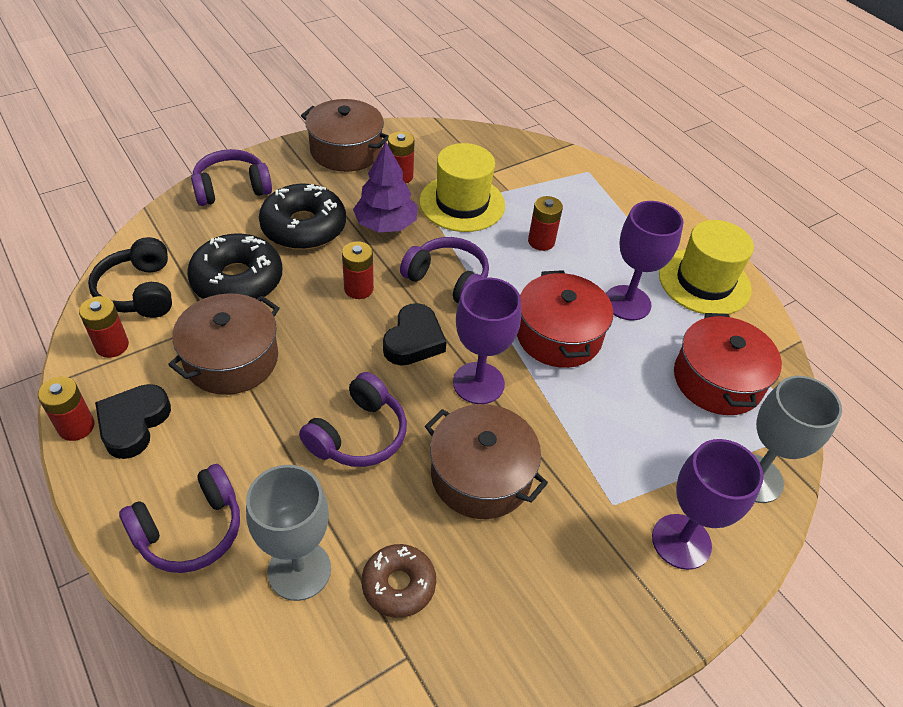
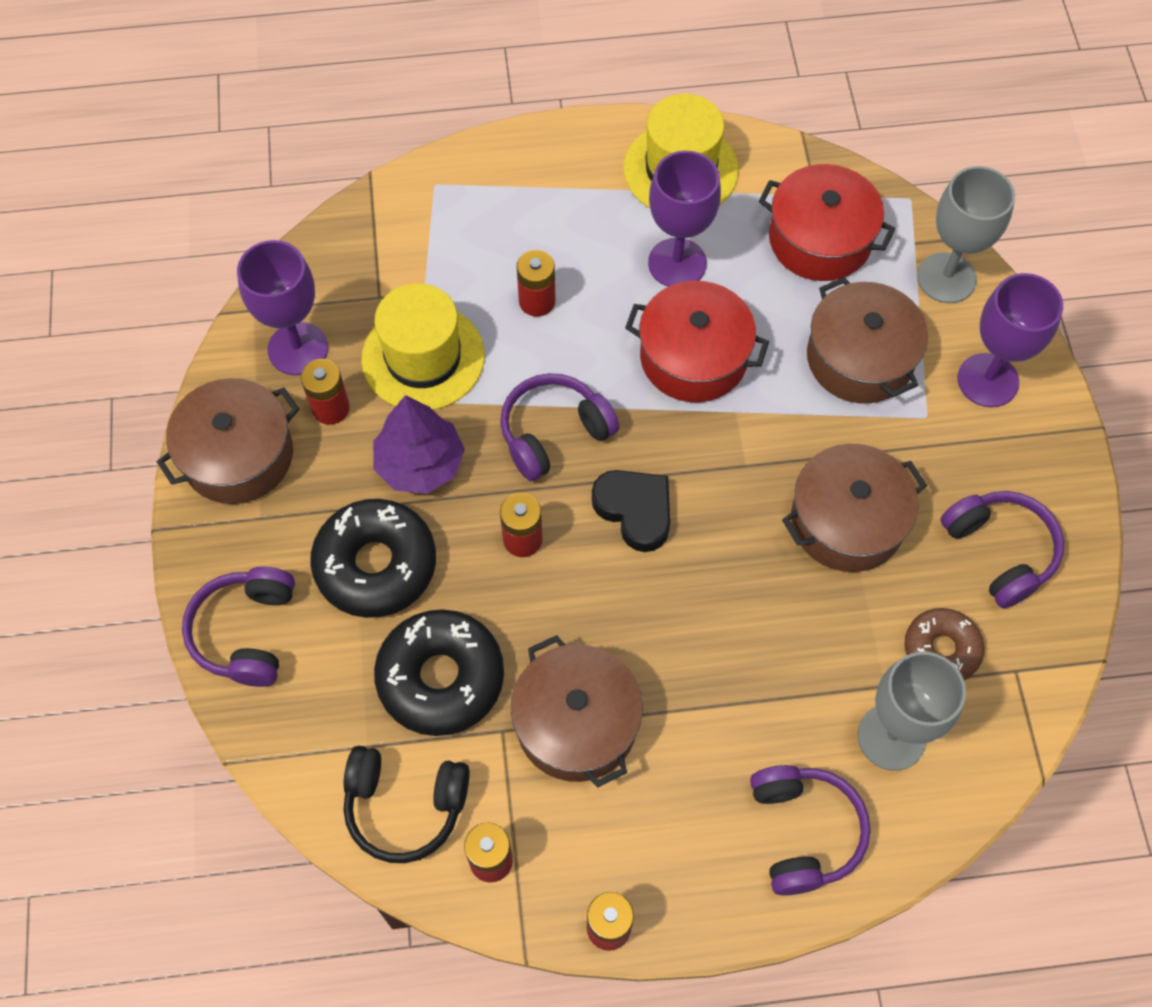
camera: 60 degrees left, 15 degrees up
black heart [95,384,171,459] -> none
purple headphones [299,372,407,467] -> purple headphones moved to [941,491,1064,608]
purple goblet [453,277,521,404] -> purple goblet moved to [237,240,328,375]
none -> brown pot [807,277,928,404]

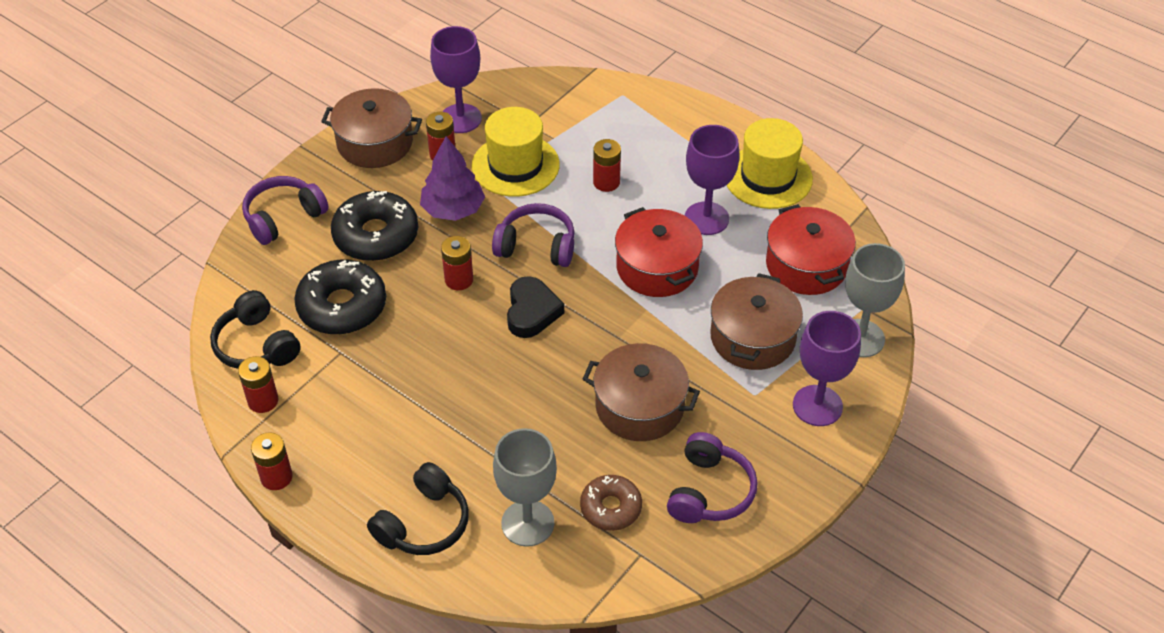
camera: 45 degrees right, 15 degrees down
brown pot [511,635,643,787] -> none
purple headphones [750,765,871,896] -> black headphones [367,462,469,555]

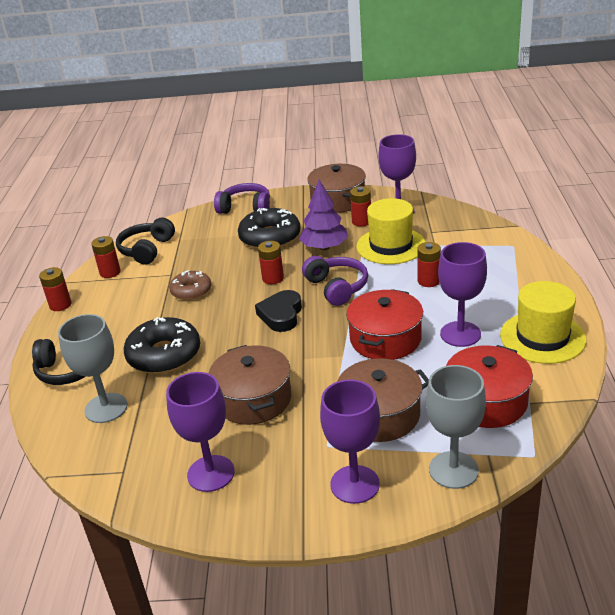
camera: 55 degrees right, 15 degrees down
black donut [294,260,386,335] -> black donut moved to [124,317,200,374]
black heart [507,276,564,338] -> black heart turned 135 degrees clockwise [255,290,302,332]
brown donut [580,475,642,531] -> brown donut moved to [169,270,211,300]
purple headphones [667,432,758,523] -> purple goblet [166,372,235,492]

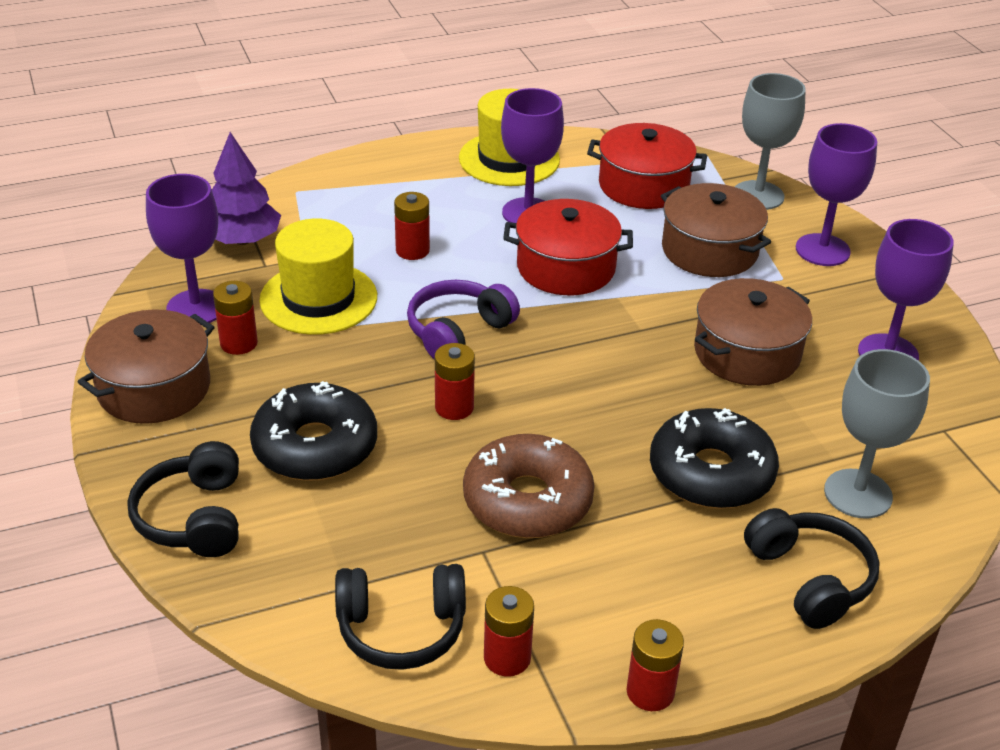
camera: 115 degrees left, 5 degrees up
brown donut [169,270,211,300] -> brown donut [463,434,595,538], size x1.63
purple headphones [214,183,270,214] -> black headphones [128,441,239,557]
black heart [255,290,302,332] -> none
purple tree [299,179,348,250] -> purple tree moved to [212,132,281,245]

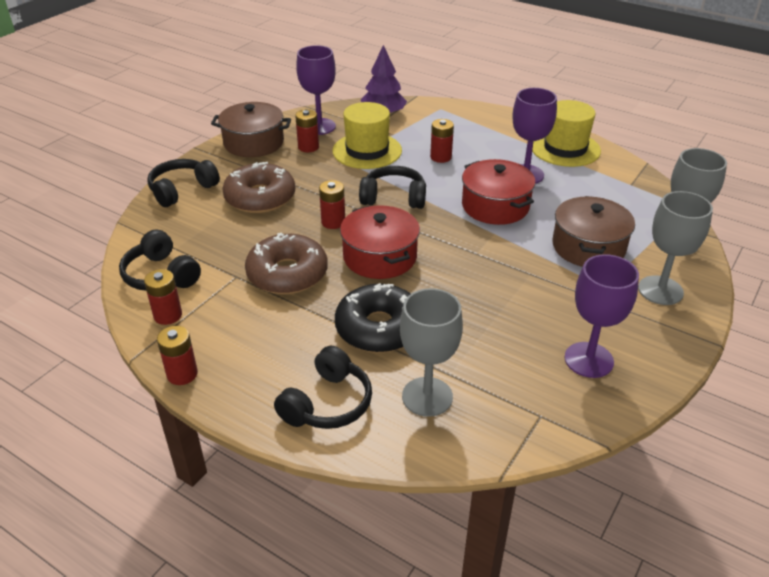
camera: 55 degrees right, 0 degrees up
black donut [250,381,377,481] -> brown donut [222,162,295,213]
purple headphones [407,280,520,360] -> black headphones [359,166,426,209]
red pot [587,123,707,209] -> red pot moved to [340,205,420,279]
brown pot [694,278,812,386] -> none
purple goblet [796,123,877,266] -> grey goblet [638,191,713,305]

